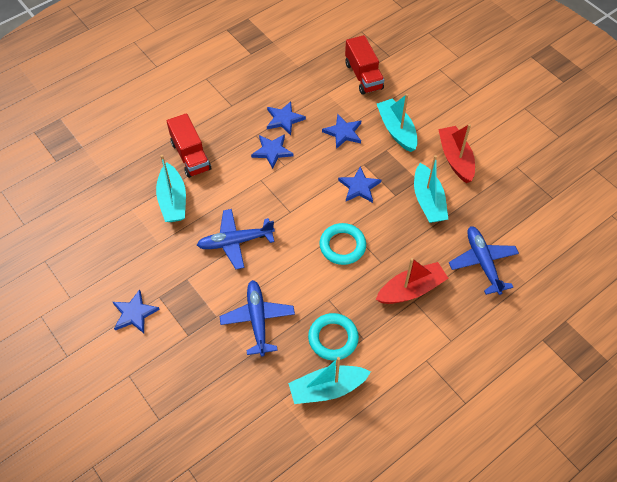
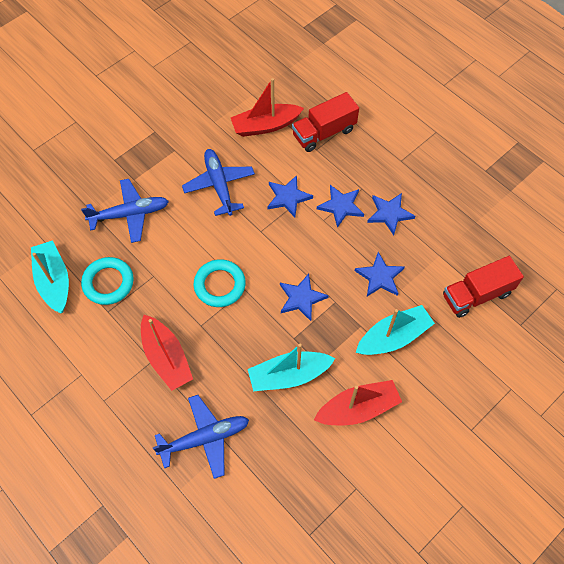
camera: 85 degrees right, 5 degrees up
blue star [113,289,160,333] -> blue star moved to [267,175,313,217]
turquoise boat [156,155,186,222] -> red boat [231,78,304,137]

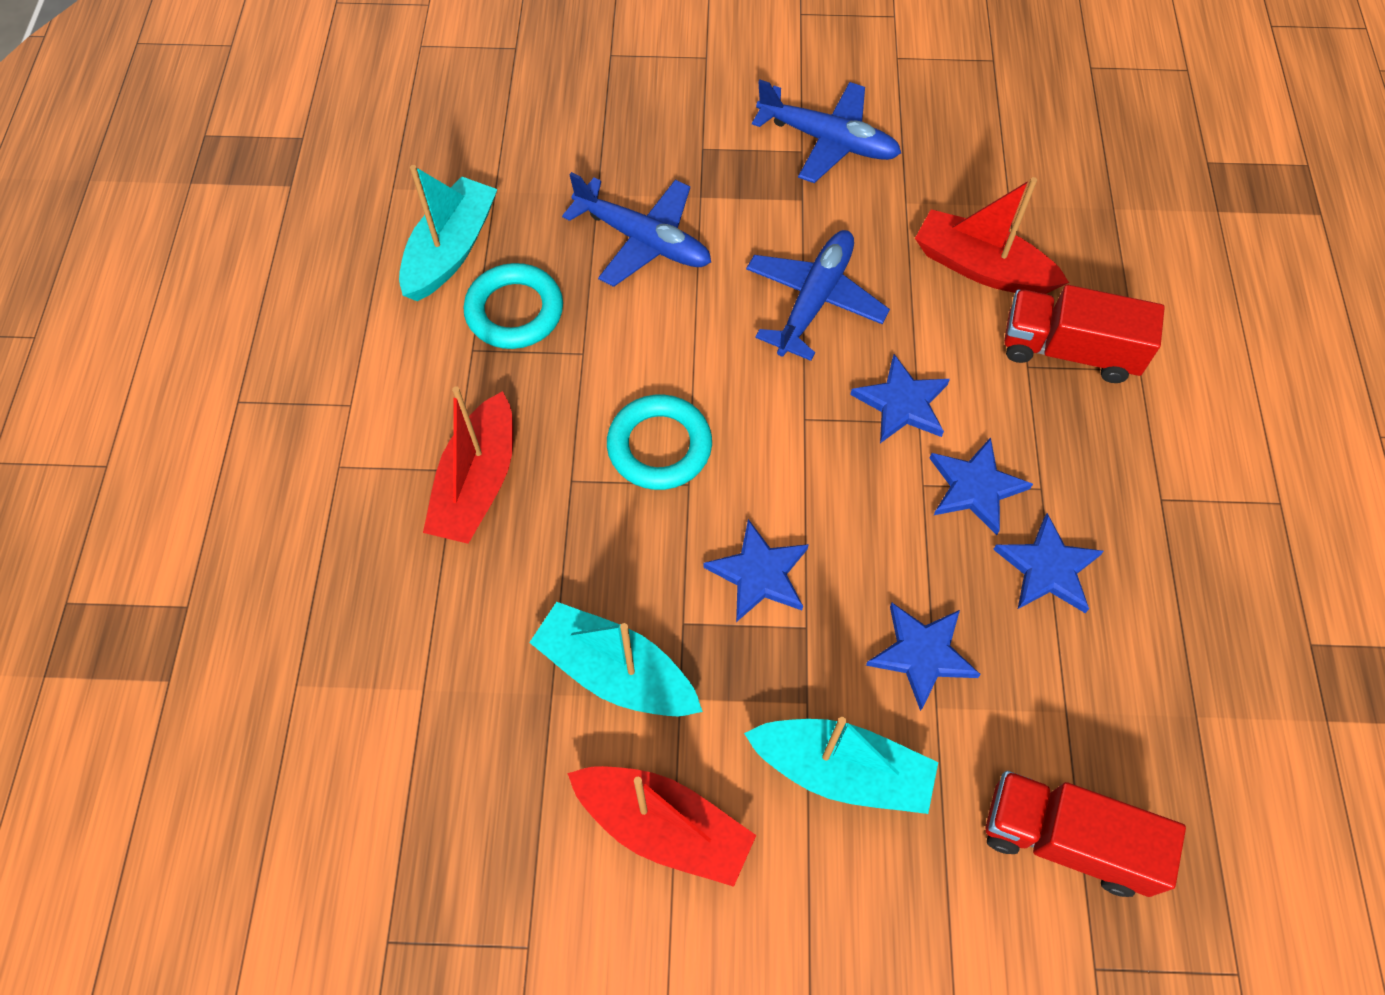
camera: 45 degrees right, 0 degrees up
blue plane [153,395,249,479] -> blue plane moved to [752,79,901,183]

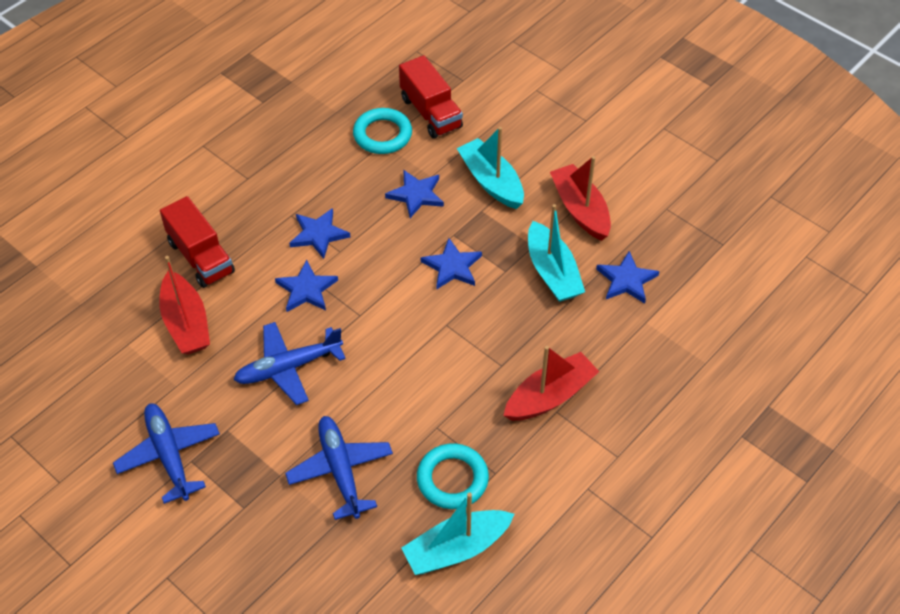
camera: 140 degrees left, 10 degrees down
turquoise ring [607,394,712,490] -> turquoise ring moved to [353,108,412,154]
blue star [993,513,1104,613] -> blue star moved to [596,251,659,304]

